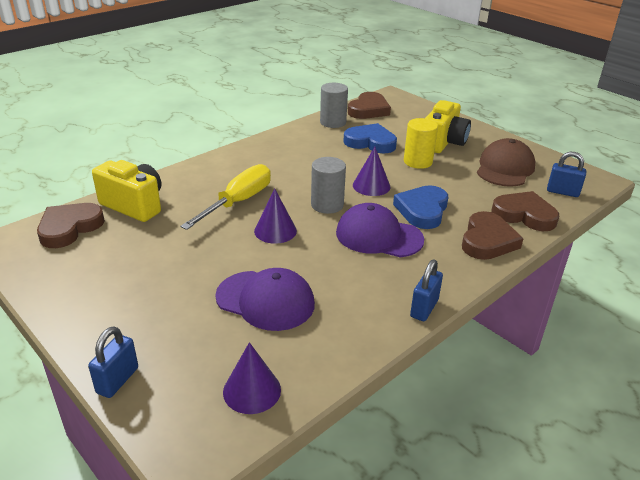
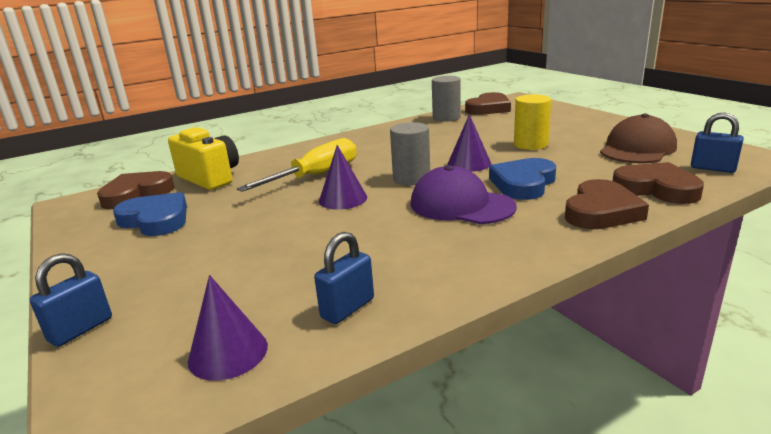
camera: 15 degrees right, 10 degrees down
purple cap [215,268,315,331] -> none
blue heart [343,123,397,153] -> blue heart moved to [113,192,187,236]
blue padlock [410,260,443,321] -> blue padlock moved to [314,232,374,324]
yellow camera [426,100,471,153] -> none

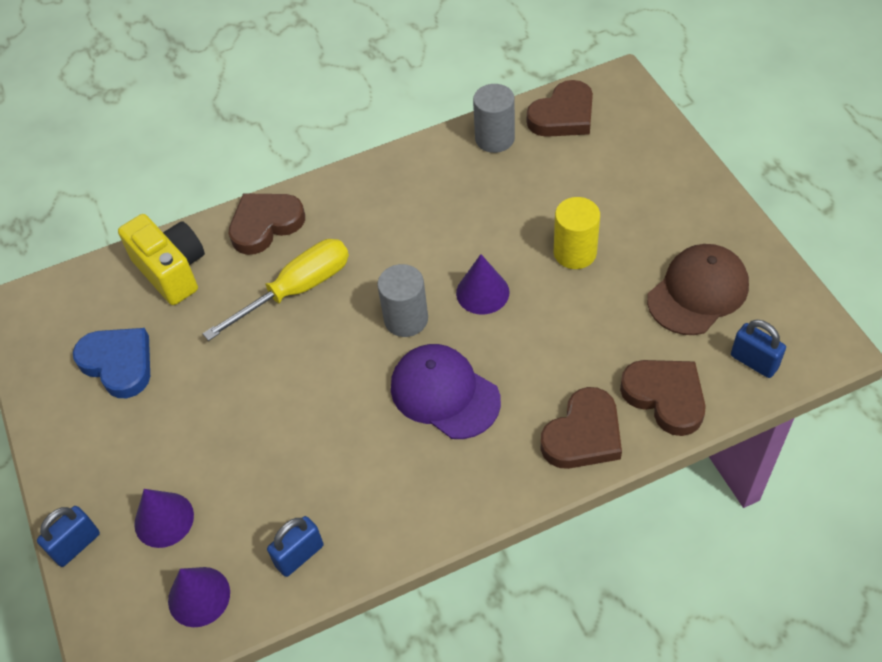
camera: 10 degrees right, 30 degrees up
brown heart [97,171,175,209] -> brown heart moved to [229,193,305,255]
purple cone [319,145,367,210] -> purple cone moved to [134,489,194,548]
blue heart [489,158,556,200] -> none

